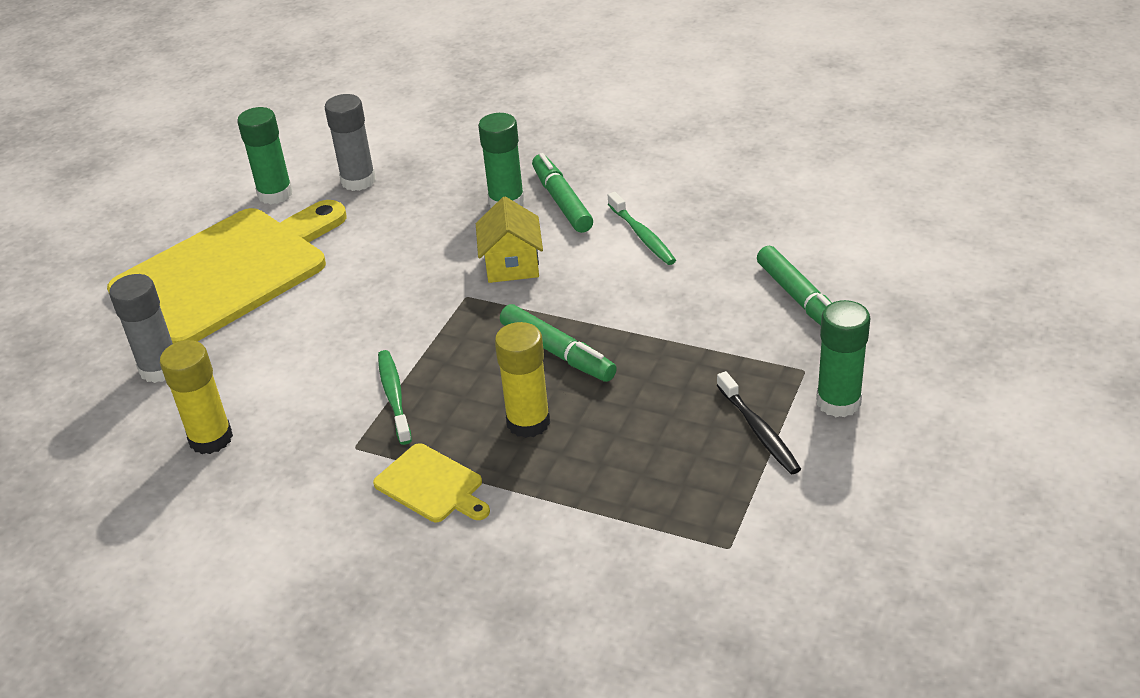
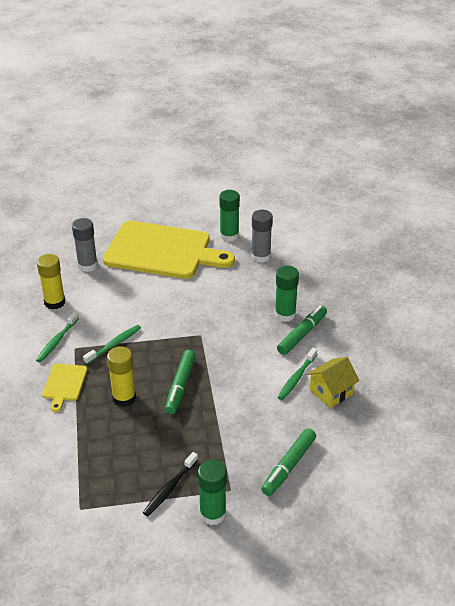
camera: 55 degrees right, 0 degrees up
yellow house [476,196,543,283] -> yellow house moved to [307,357,359,408]
none -> green toothbrush [36,312,79,363]

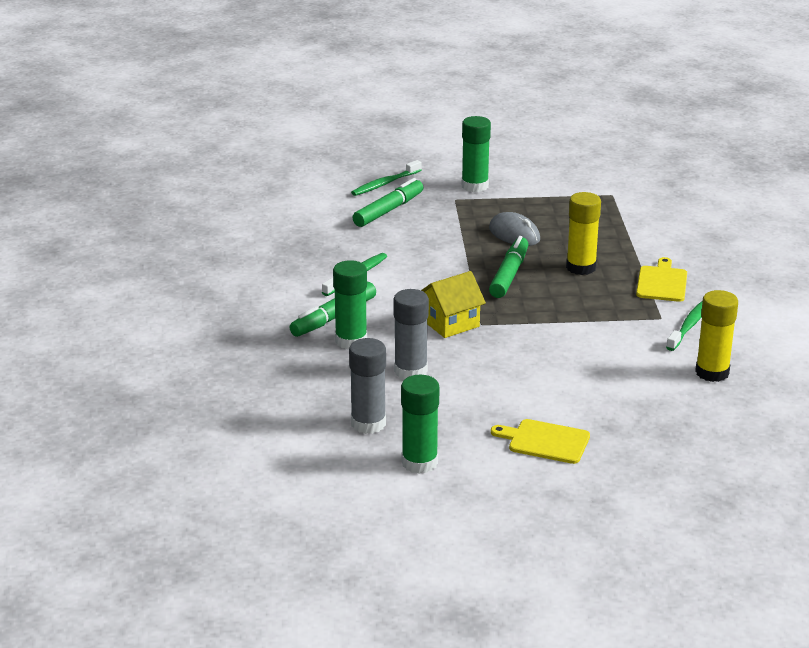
camera: 175 degrees left, 10 degrees down
grey glue stick [72,218,98,272] -> grey glue stick moved to [393,289,429,380]
green toothbrush [83,325,141,364] -> green toothbrush moved to [351,160,422,196]
yellow cutting board [103,221,235,279] -> yellow cutting board [491,419,590,464], size x0.42
black toothbrush [143,452,198,516] -> none
yellow house [307,357,359,408] -> yellow house moved to [421,271,486,338]
none -> grey mouse [489,212,540,246]

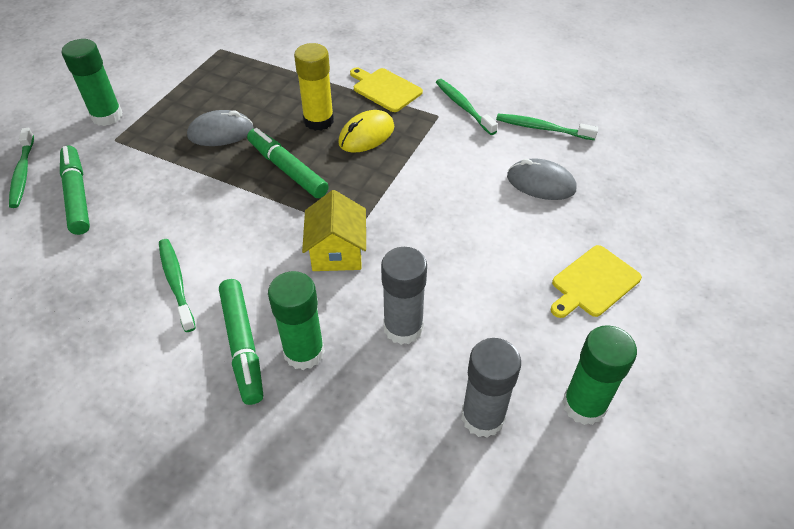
camera: 60 degrees left, 20 degrees up
yellow glue stick [695,290,738,382] -> green toothbrush [496,114,598,140]
none -> yellow mouse [338,110,394,153]
none -> grey mouse [507,158,576,200]

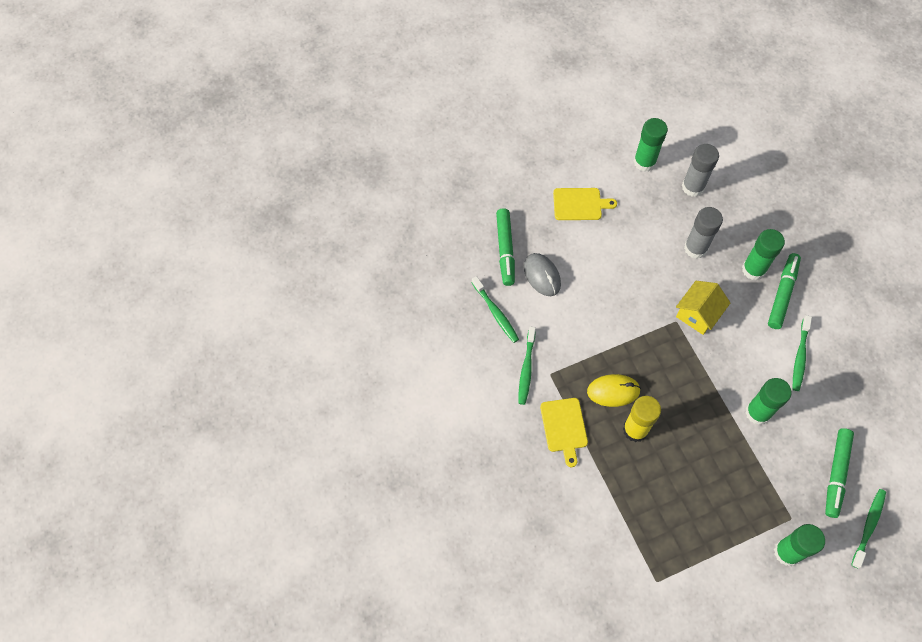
camera: 140 degrees left, 15 degrees up
grey mouse [187,110,253,146] -> none
green marker [247,128,329,198] -> green marker moved to [496,208,515,286]
none -> green glue stick [745,378,792,425]

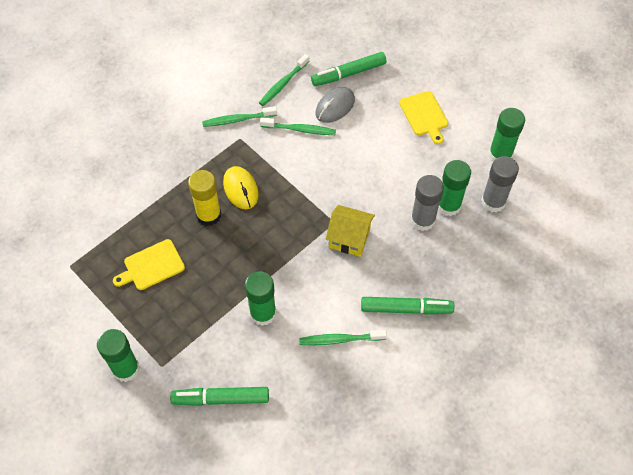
camera: 70 degrees right, 5 degrees down
yellow cutting board [540,398,588,467] -> yellow cutting board moved to [113,239,185,290]
green glue stick [742,229,785,280] -> green glue stick moved to [438,160,471,216]
green toothbrush [851,489,886,569] -> green toothbrush moved to [260,117,336,135]

